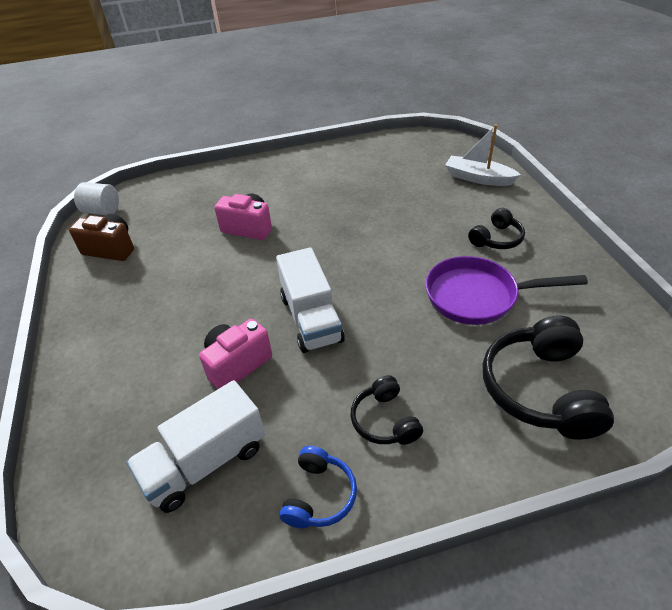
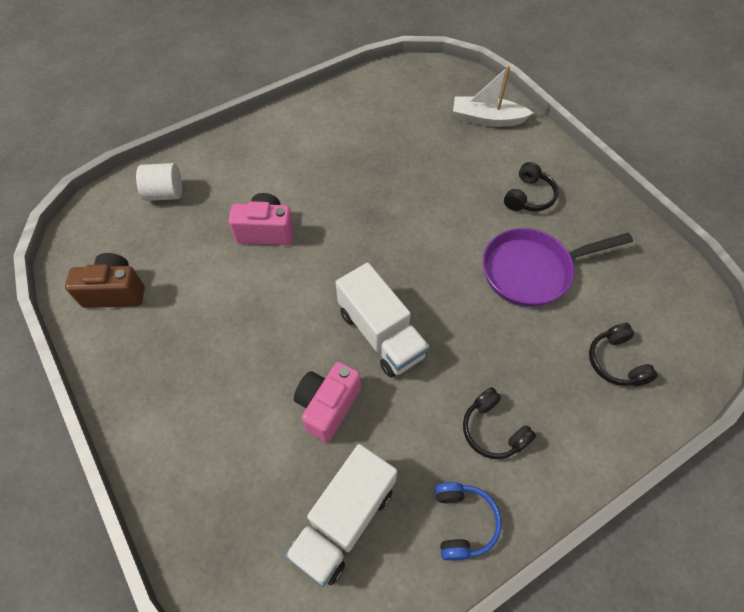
camera: 20 degrees left, 15 degrees up
white cylinder [74,182,119,215] -> white cylinder moved to [136,163,182,201]
black headphones [483,315,614,440] -> black headphones [589,323,658,386], size x0.55

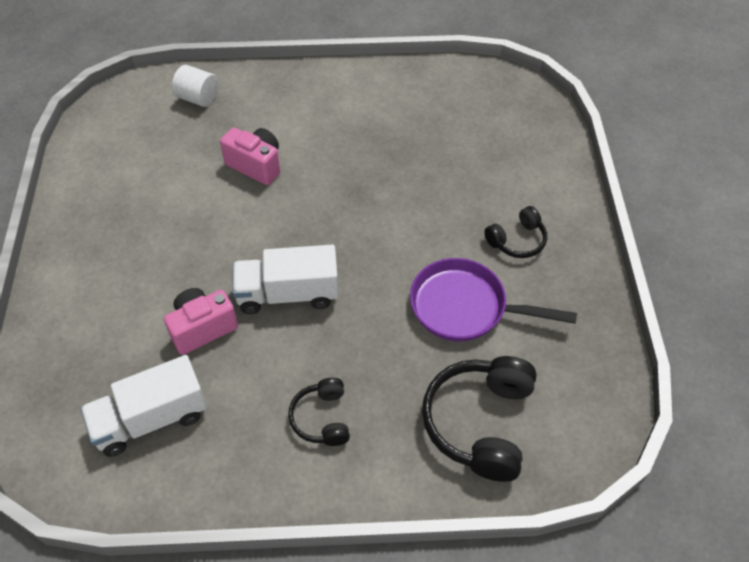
camera: 30 degrees right, 5 degrees down
brown camera [65,253,145,308] -> none
white truck [336,262,430,377] -> white truck turned 90 degrees clockwise [232,245,339,314]
blue headphones [435,482,502,561] -> none
white boat [453,65,533,127] -> none
black headphones [589,323,658,386] -> black headphones [422,356,537,482], size x1.80

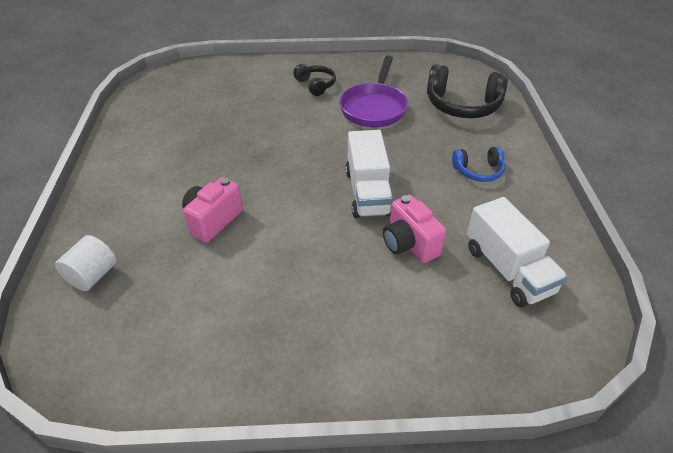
camera: 90 degrees left, 10 degrees down
black headphones [288,378,350,446] -> blue headphones [452,146,505,182]

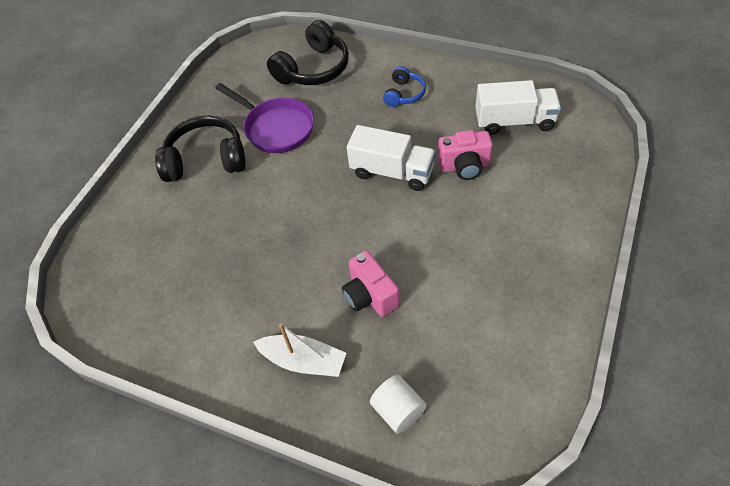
camera: 60 degrees left, 10 degrees up
black headphones [293,64,336,96] -> black headphones [155,116,245,182], size x1.80
none -> white boat [253,323,346,377]

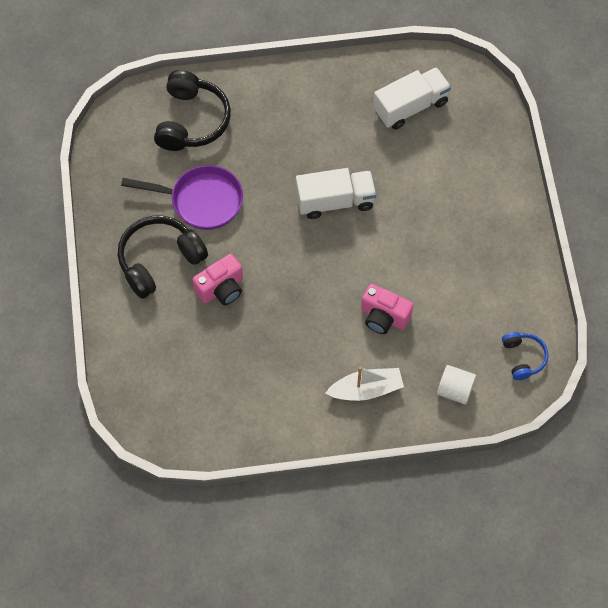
camera: 35 degrees left, 10 degrees up
blue headphones [383,66,426,107] -> blue headphones moved to [502,332,548,380]
pink camera [438,130,493,180] -> pink camera moved to [193,254,243,305]

